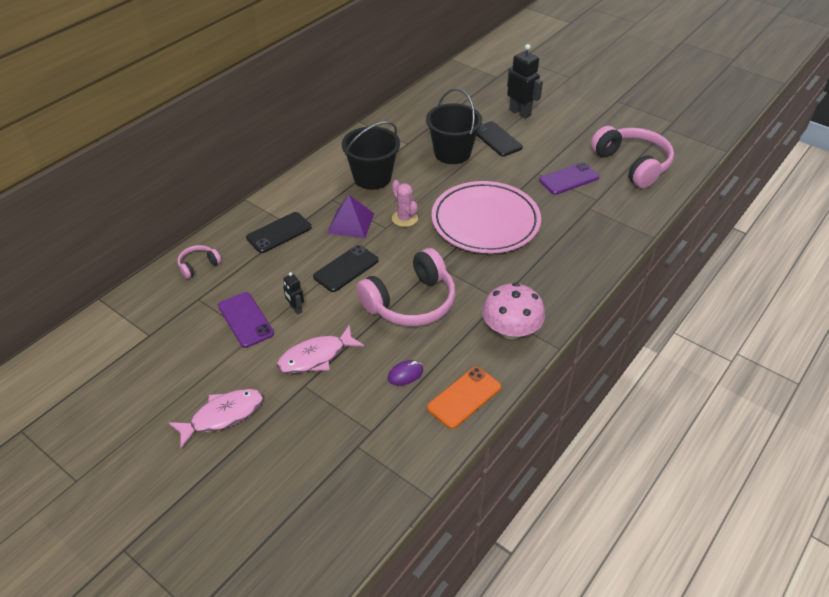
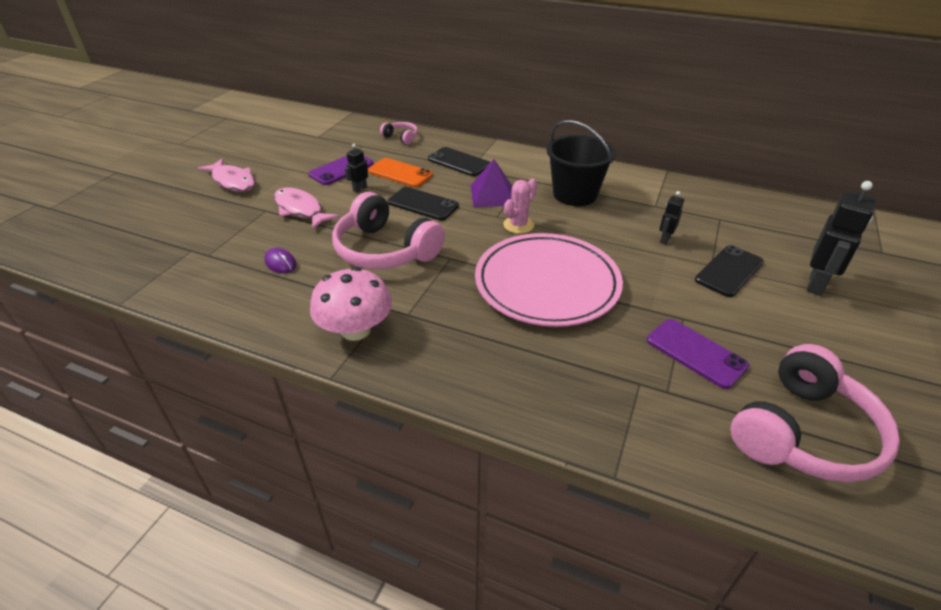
camera: 75 degrees right, 5 degrees down
black bucket [426,88,482,164] -> black robot [660,191,684,244]
orange phone [427,367,501,429] -> orange phone moved to [368,158,433,187]

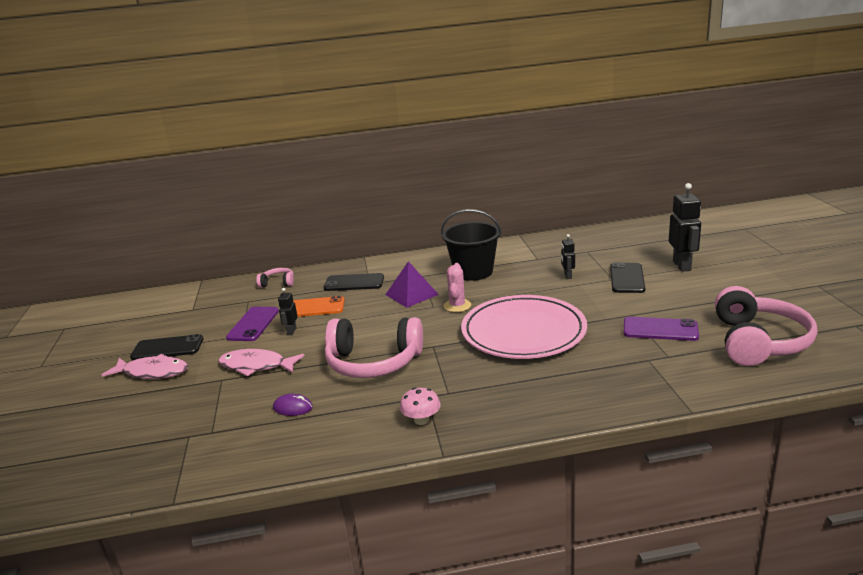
camera: 30 degrees left, 15 degrees down
pink mushroom [310,267,392,341] -> pink mushroom [400,387,441,425], size x0.56
black phone [388,187,459,220] -> black phone moved to [130,334,203,360]

